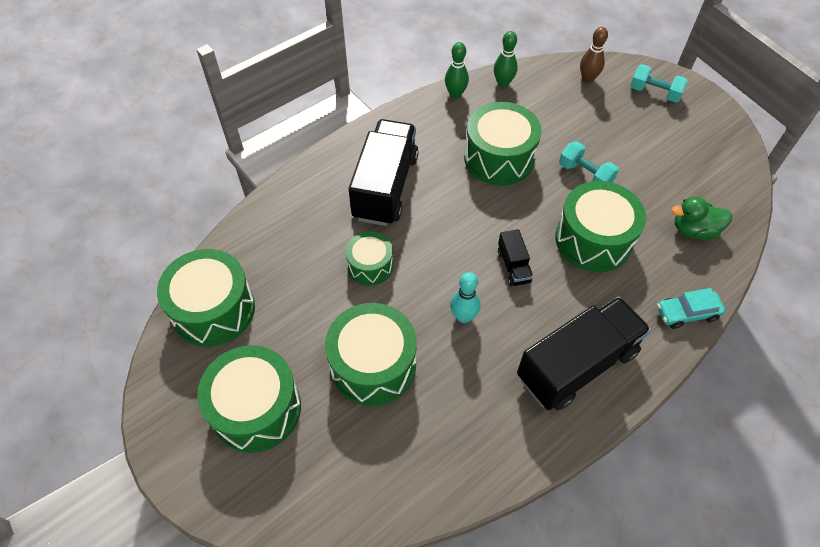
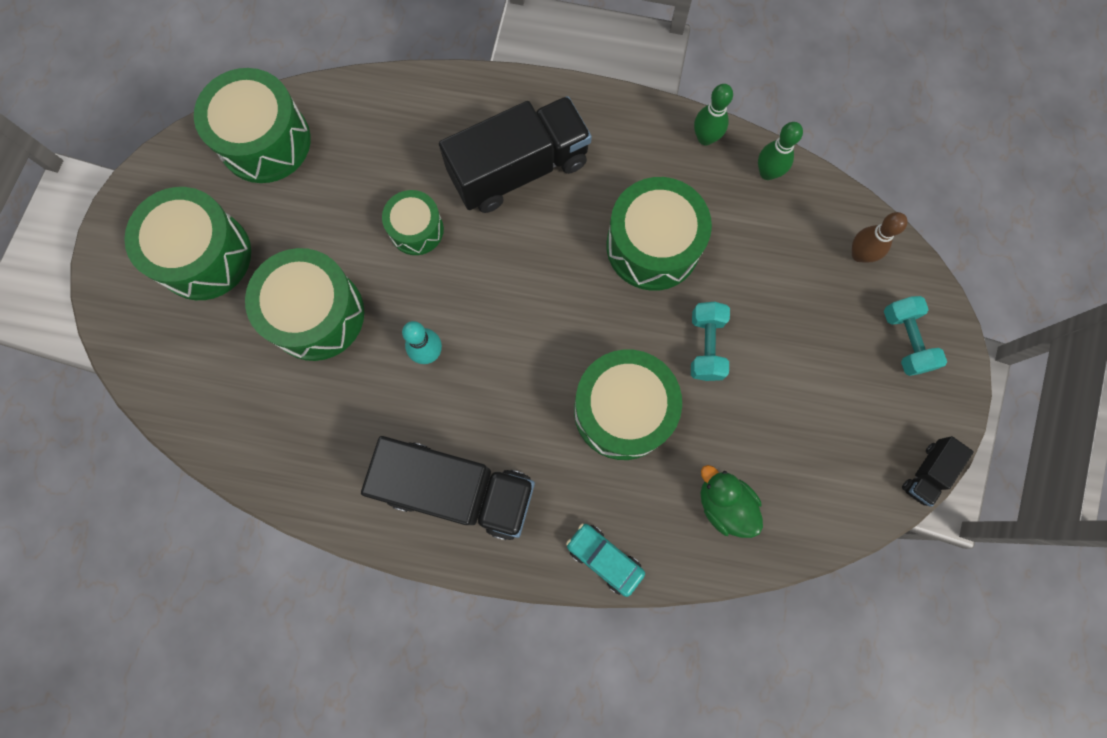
camera: 50 degrees right, 20 degrees up
black truck [498,229,533,286] -> black truck moved to [902,436,974,507]

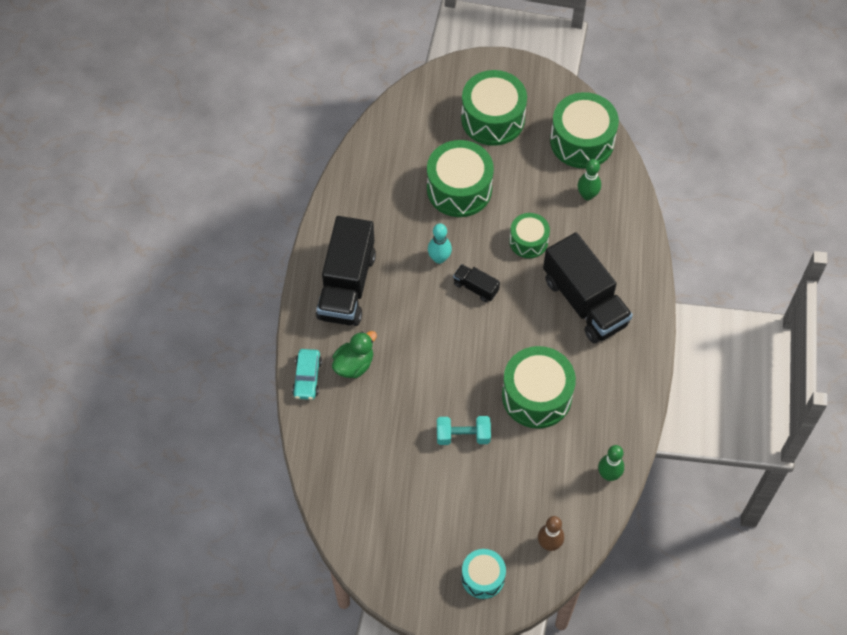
camera: 85 degrees right, 15 degrees down
turquoise car [566,523,645,597] -> turquoise car turned 150 degrees clockwise [292,349,322,400]
green drum [574,349,682,460] -> none
green bowling pin [694,84,733,145] -> green bowling pin moved to [578,159,601,200]
green duck [700,465,763,538] -> green duck moved to [332,331,377,378]
turquoise dumbbell [884,296,947,376] -> turquoise drum [461,549,506,599]
black truck [902,436,974,507] -> black truck moved to [453,264,500,302]

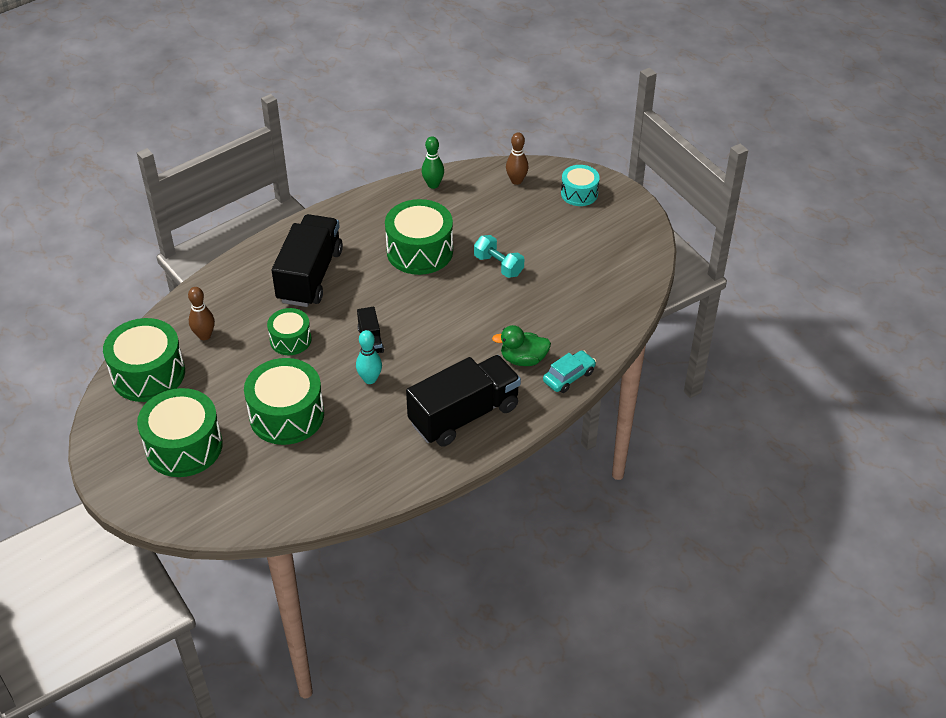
camera: 135 degrees left, 15 degrees down
green bowling pin [578,159,601,200] -> brown bowling pin [188,287,215,340]

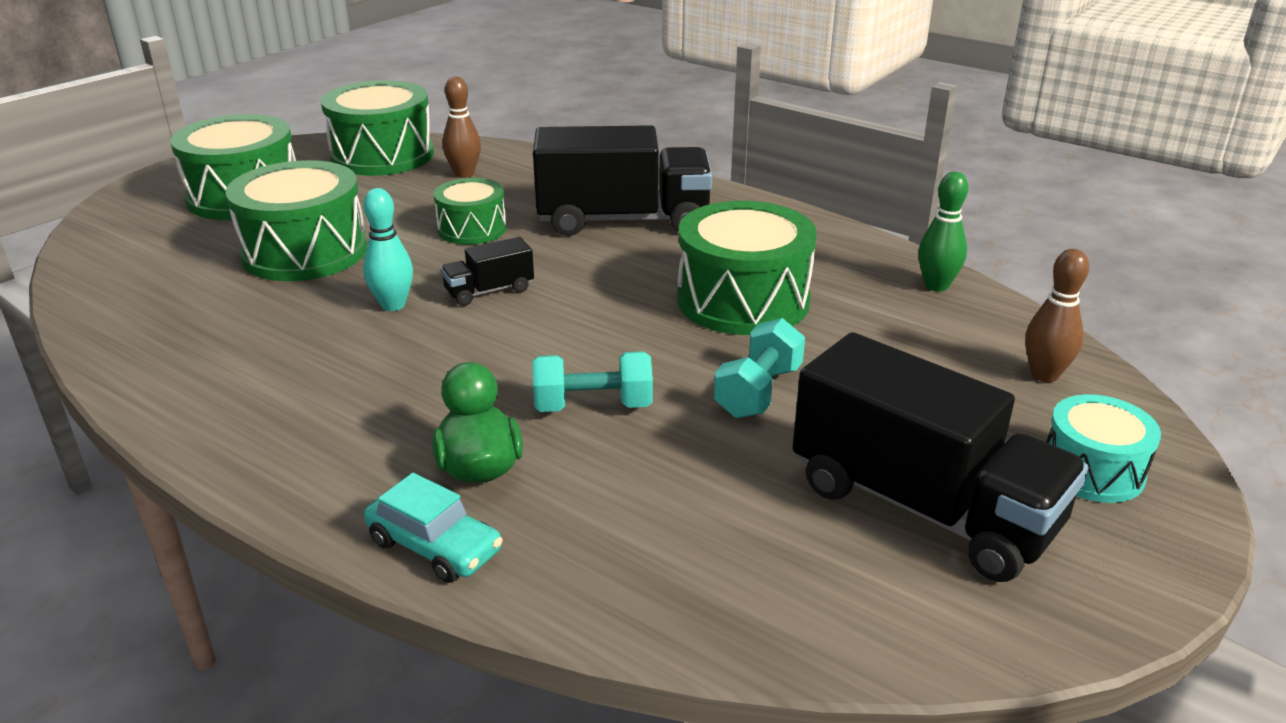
camera: 75 degrees right, 15 degrees down
black truck [406,355,521,446] -> black truck moved to [792,332,1088,582]
none -> turquoise dumbbell [532,351,653,412]

